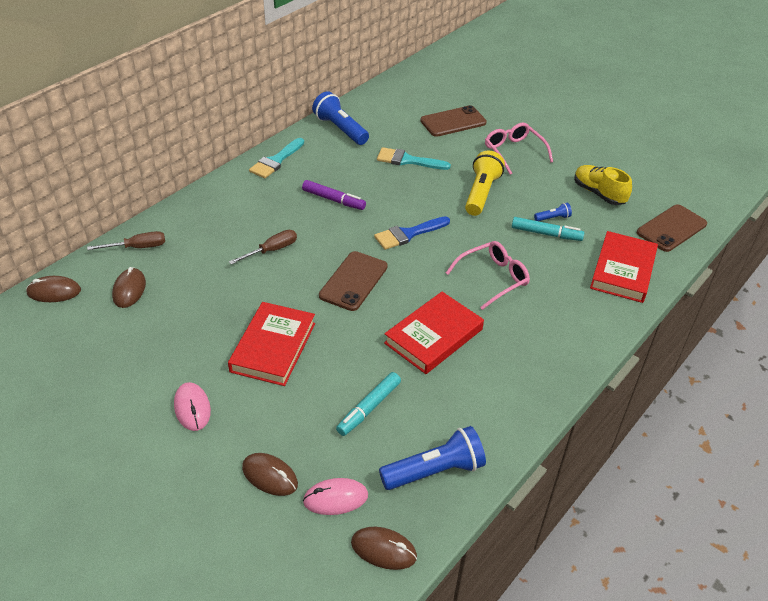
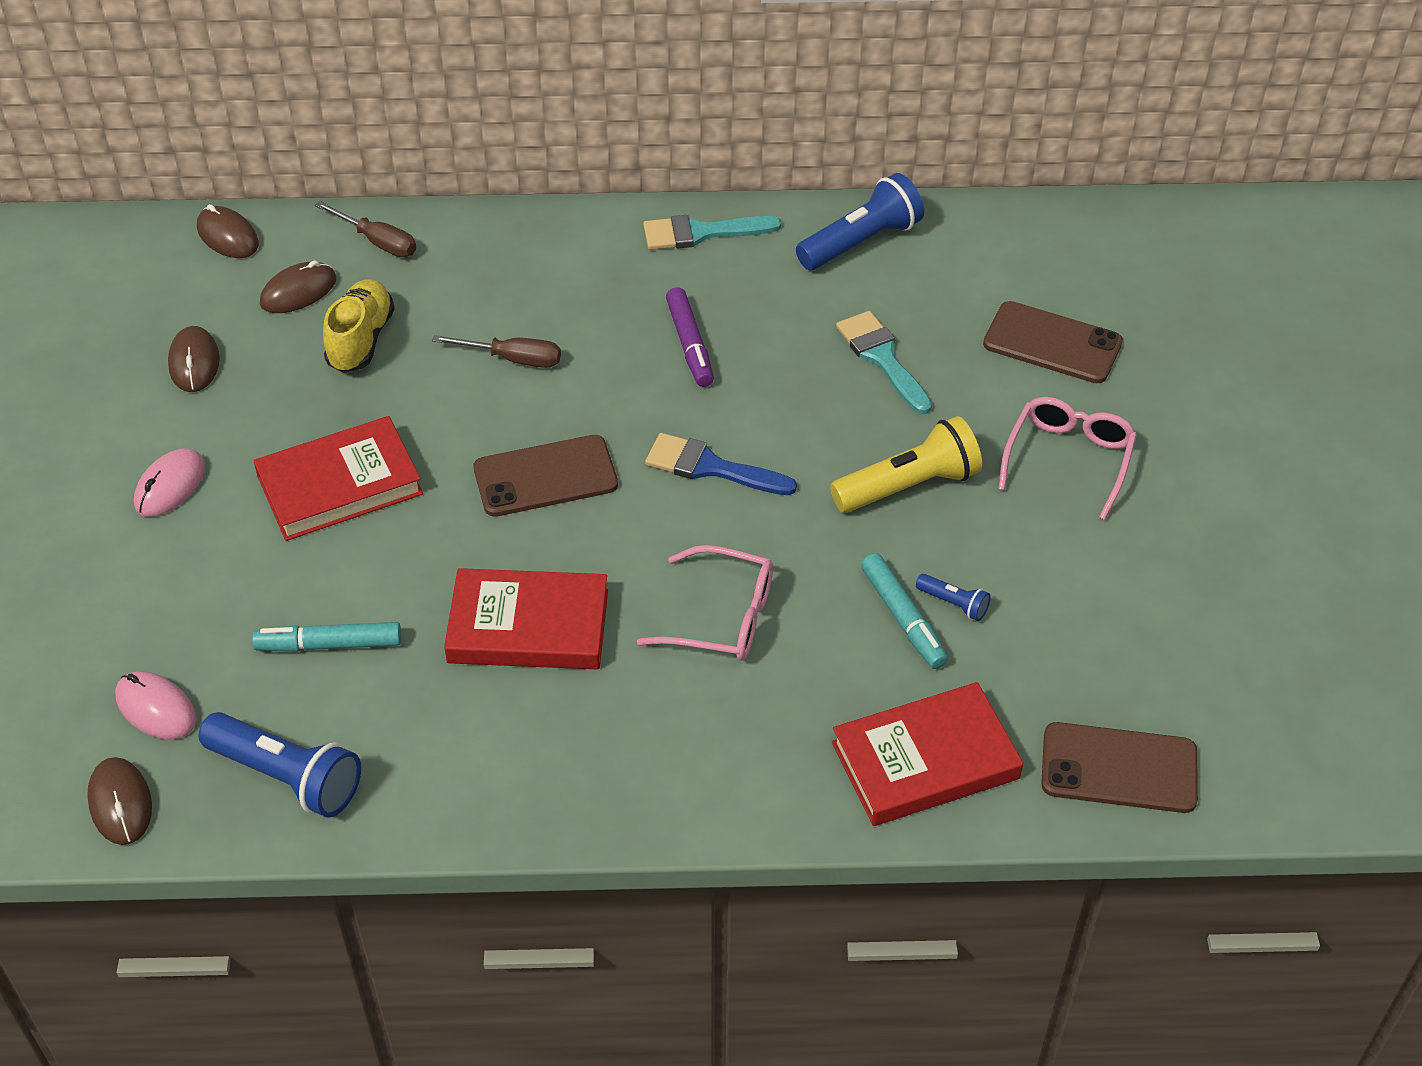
camera: 50 degrees right, 5 degrees up
brown mouse [242,453,298,496] -> brown mouse moved to [168,326,220,392]
blue flashlight [312,91,369,145] -> blue flashlight turned 45 degrees clockwise [796,173,924,270]
yellow shoe [574,165,632,205] -> yellow shoe moved to [323,279,395,373]

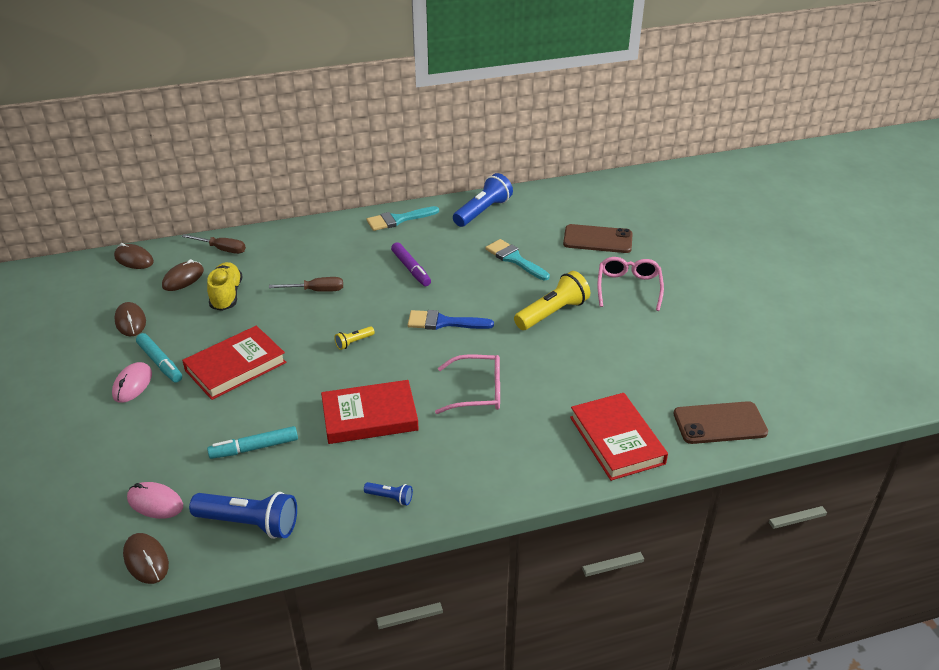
camera: 15 degrees left, 10 degrees down
brown phone [473,435,618,517] -> yellow flashlight [334,326,375,350]
red book [832,682,1023,826] -> red book turned 75 degrees counterclockwise [570,393,668,481]
turquoise marker [861,553,948,669] -> turquoise marker moved to [136,333,182,382]
blue flashlight [916,574,991,621] -> blue flashlight moved to [364,482,413,505]

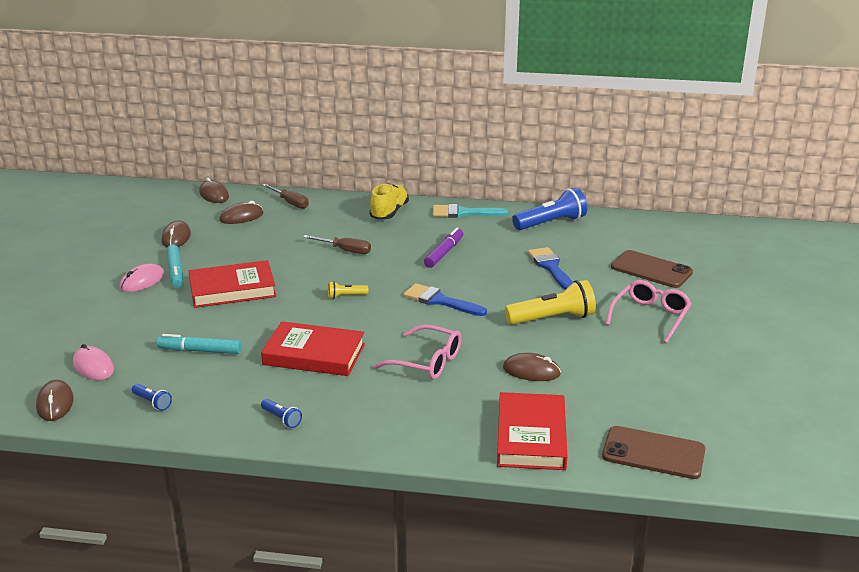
camera: 25 degrees right, 10 degrees down
blue flashlight [189,492,297,539] -> blue flashlight [132,384,172,411], size x0.47
yellow shoe [207,262,243,311] -> yellow shoe moved to [369,183,409,220]
purple marker [391,242,431,286] -> purple marker turned 150 degrees counterclockwise [424,227,463,268]
turquoise brush [485,239,550,280] -> blue brush [528,247,573,290]
none -> brown mouse [503,353,561,381]

